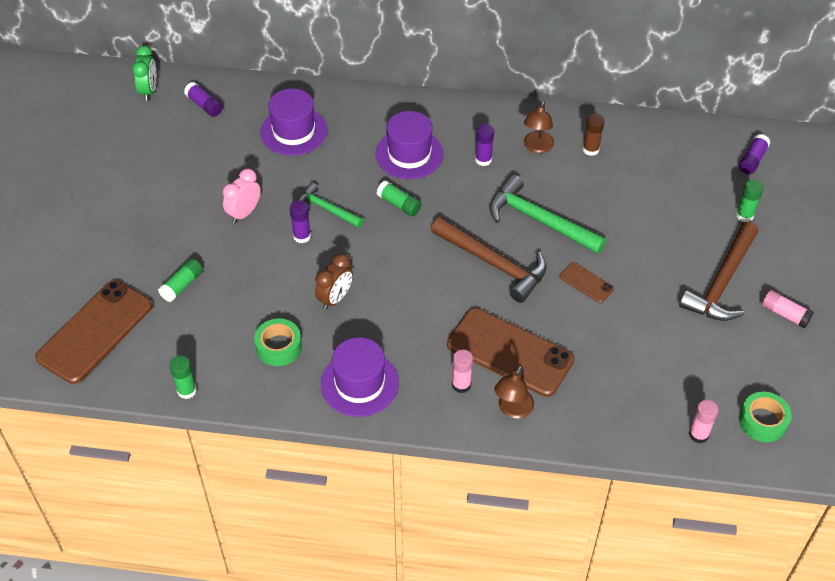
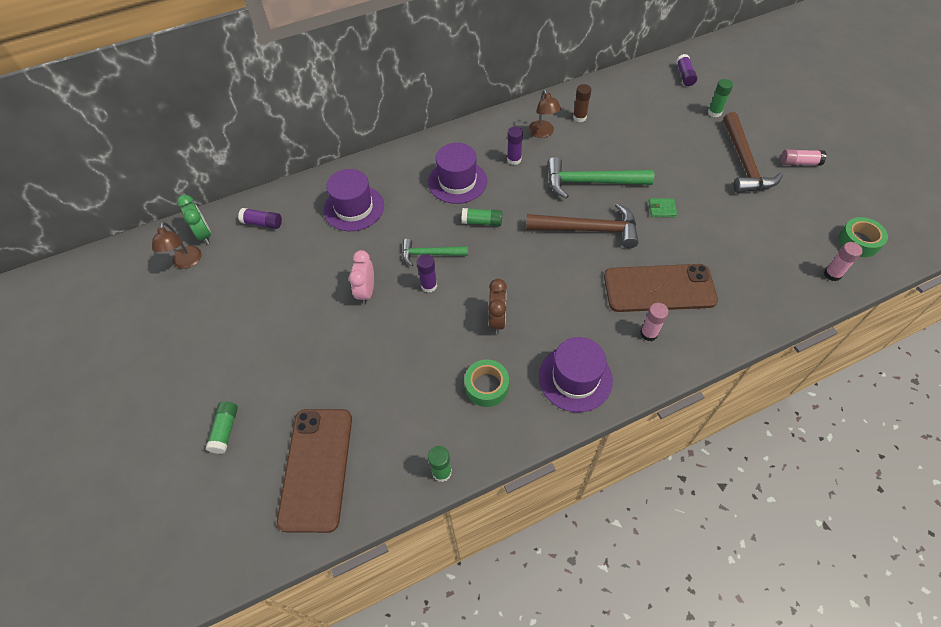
camera: 30 degrees left, 5 degrees up
green glue stick [158,258,203,302] -> green glue stick moved to [206,401,238,454]
brown lamp [494,366,534,419] -> brown lamp moved to [152,222,201,269]
brown phone [559,262,614,303] -> green wallet [649,198,677,217]

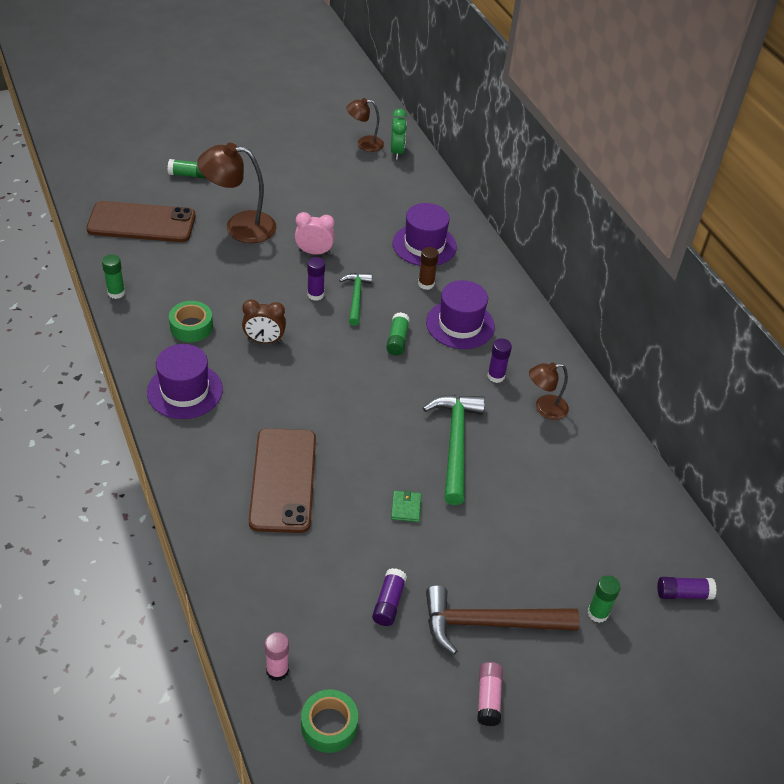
camera: 85 degrees right, 10 degrees down
green clock [177,195,211,244] -> green clock turned 60 degrees counterclockwise [391,109,407,159]
purple glue stick [238,208,282,229] -> purple glue stick moved to [372,568,407,626]
brown hammer [526,203,638,248] -> none
brown glue stick [573,84,591,122] -> brown glue stick moved to [418,247,439,290]
pink glue stick [640,303,669,341] -> none
none -> brown lamp [197,143,276,243]

